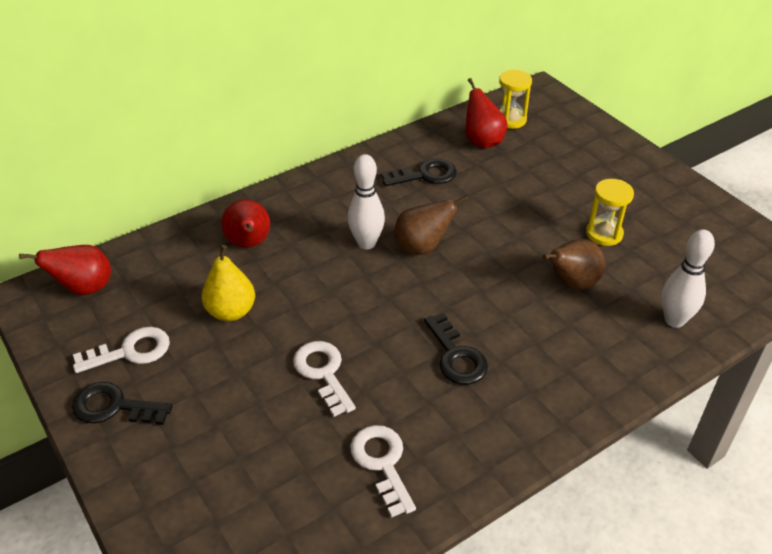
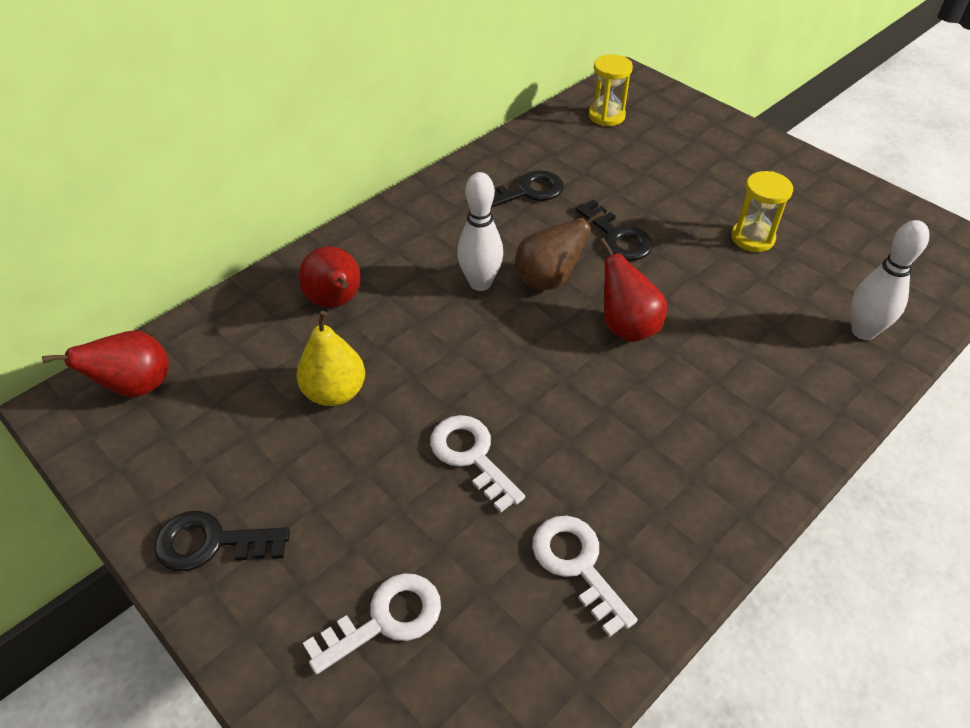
camera: 10 degrees left, 5 degrees up
white key [73,327,170,373] -> white key moved to [303,573,441,674]
black key [424,313,488,385] -> black key moved to [575,199,653,261]
red pear [465,78,507,149] -> red pear moved to [599,238,667,342]
brown pear [542,239,605,290] -> none

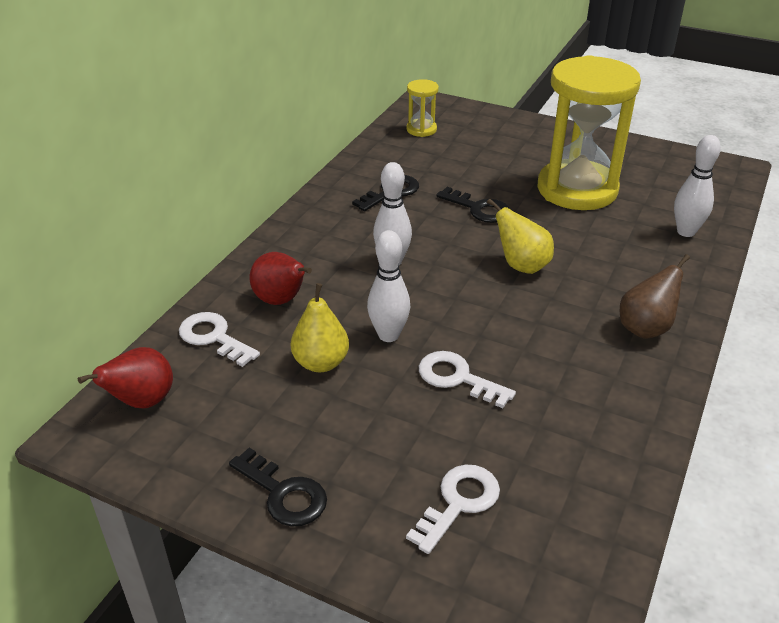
camera: 20 degrees left, 10 degrees down
black key [154,511,290,571] -> black key turned 120 degrees counterclockwise [229,448,327,527]
brown pear [515,210,604,290] -> brown pear moved to [620,254,690,339]
white key [532,516,637,637] -> white key moved to [179,312,260,367]
red pear [599,238,667,342] -> yellow pear [487,199,554,274]
yellow hourglass [731,171,793,252] -> yellow hourglass [538,55,641,210], size x2.34
none -> white bowling pin [367,230,410,342]

